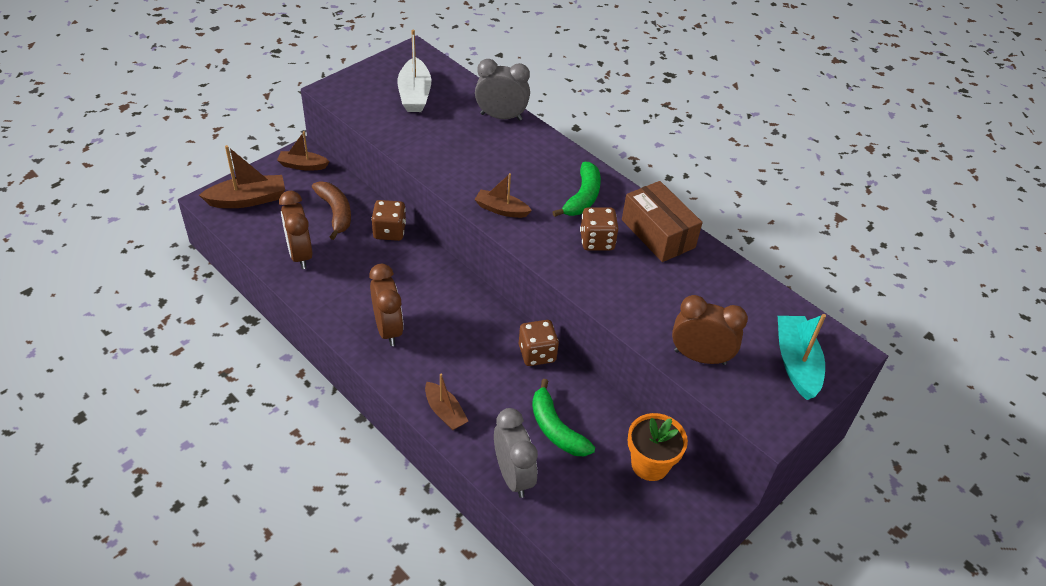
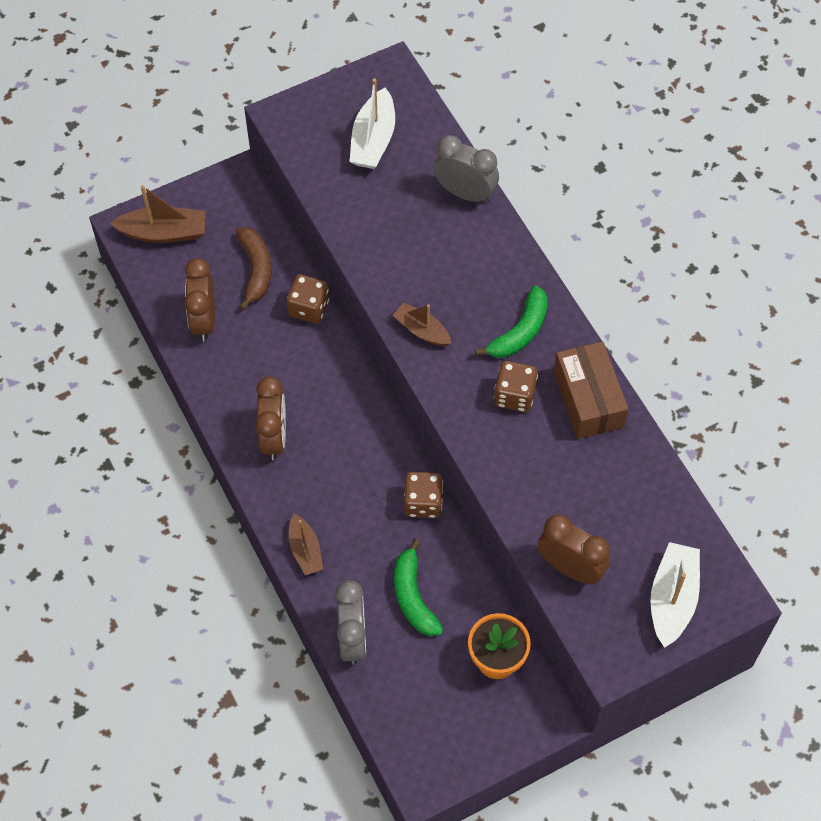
camera: 20 degrees right, 15 degrees up
brown boat [277,131,330,171] -> none
turquoise boat [778,314,826,400] -> white boat [650,542,700,648]

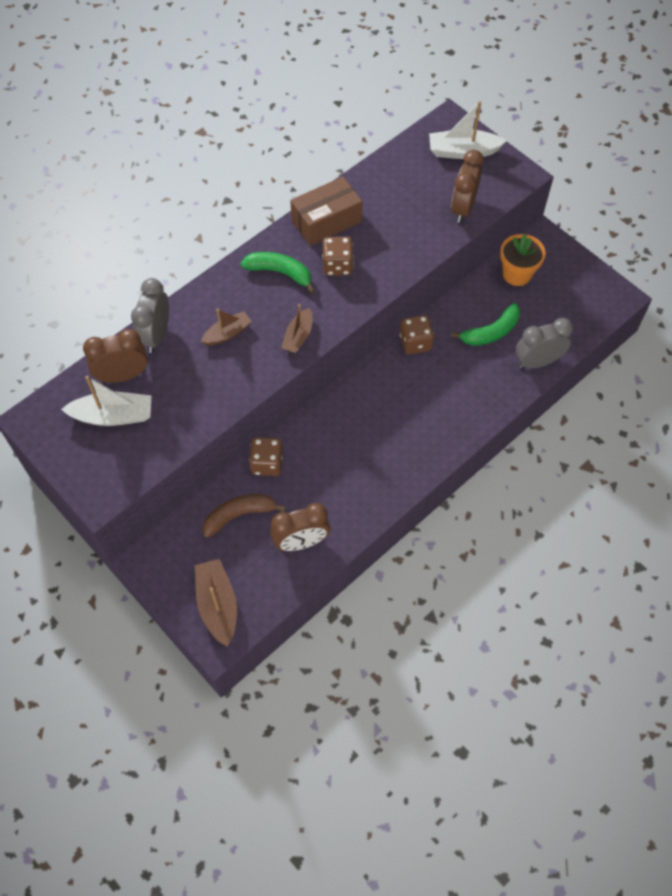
camera: 105 degrees left, 0 degrees up
brown clock [255,376,286,460] -> brown clock moved to [83,329,148,383]
brown boat [289,514,323,575] -> brown boat moved to [201,309,252,345]

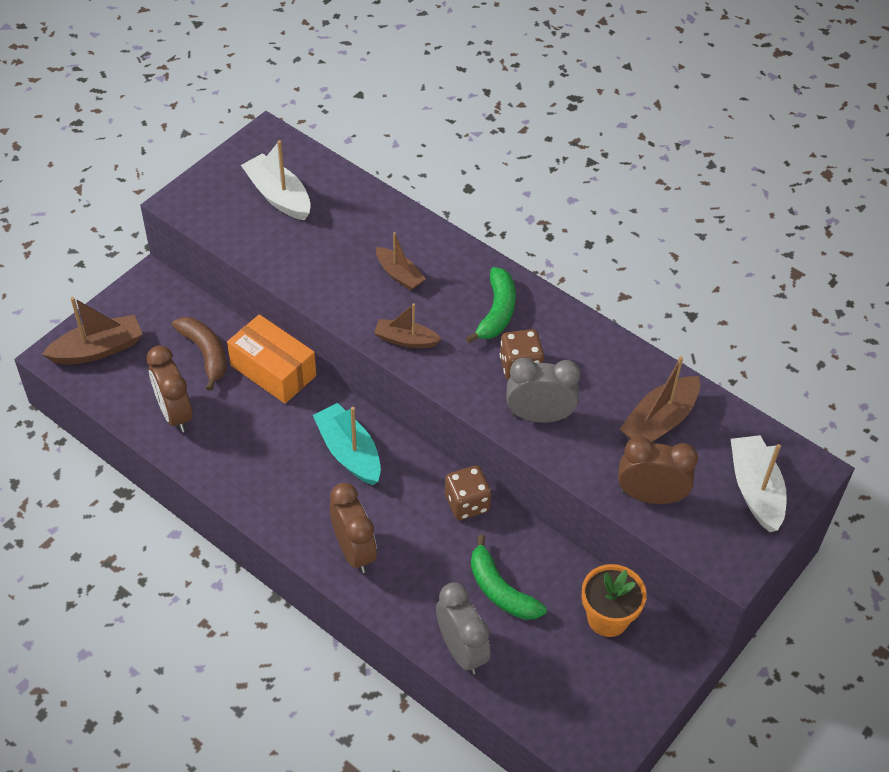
camera: 80 degrees right, 10 degrees down
white boat [61,376,152,426] -> white boat turned 150 degrees clockwise [241,140,311,221]
brown clock [83,329,148,383] -> brown clock moved to [330,483,377,573]
grey clock [131,278,169,353] -> grey clock moved to [506,358,580,423]
brown dice [249,437,283,476] -> orange box [227,314,316,404]
brown box [290,177,362,246] -> none
none -> turquoise boat [313,403,381,485]
none -> brown boat [620,356,700,443]

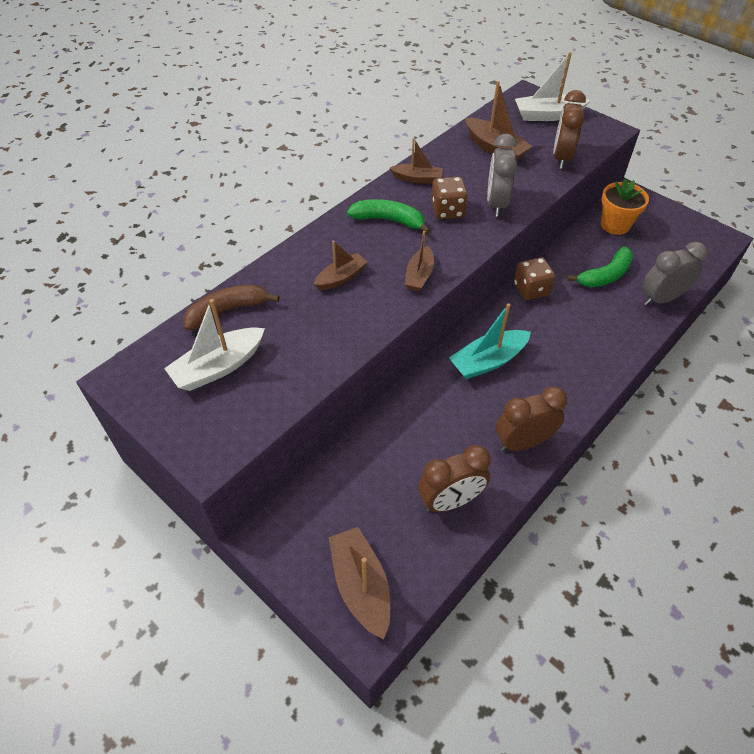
camera: 85 degrees left, 0 degrees up
brown banana [172,317,226,391] -> brown banana moved to [183,285,280,331]
orange box [227,314,316,404] -> none
brown clock [330,483,377,573] -> brown clock moved to [496,386,567,451]
none -> brown boat [390,138,443,184]

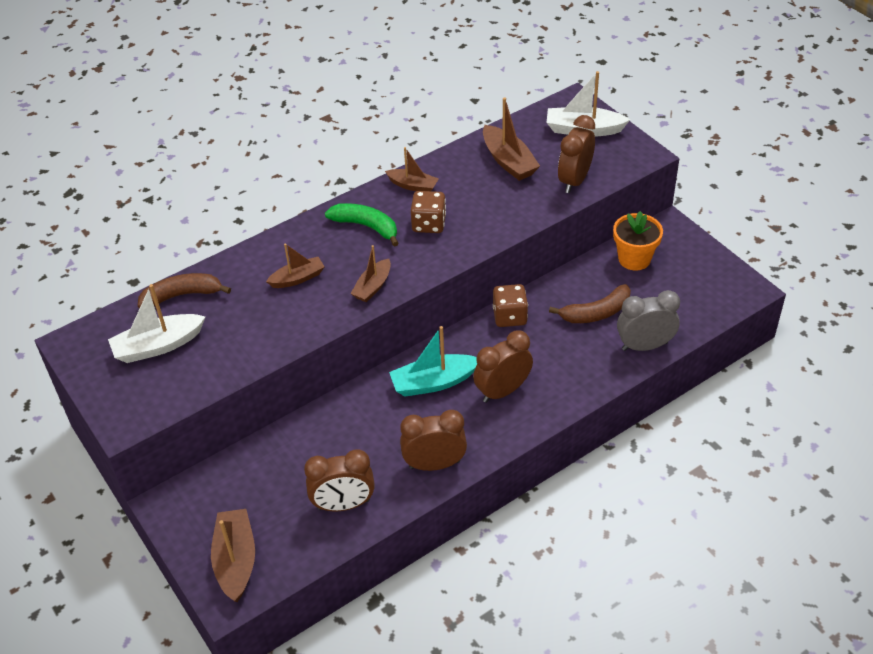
camera: 15 degrees right, 5 degrees down
grey clock [487,134,517,217] -> none
green banana [567,246,633,287] -> brown banana [549,284,631,323]
none -> brown clock [473,330,533,403]

